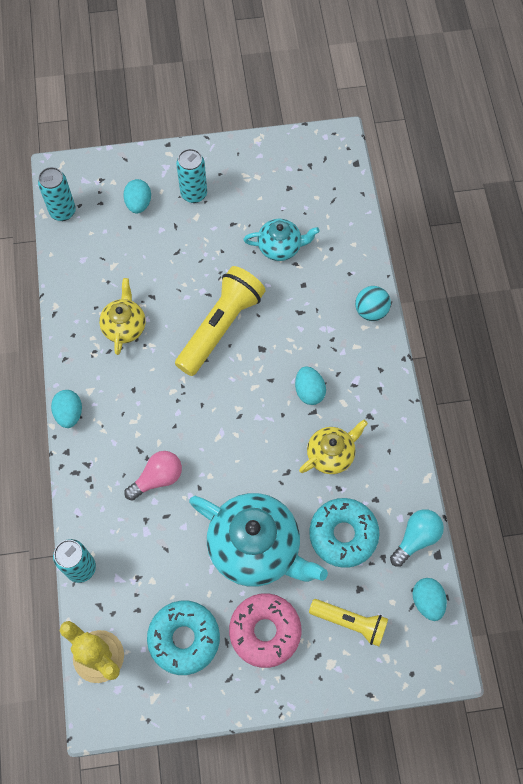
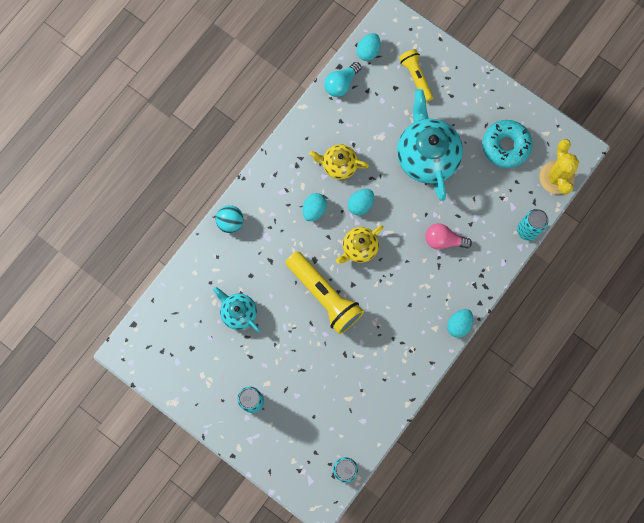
camera: 135 degrees left, 10 degrees up
yellow teapot [99,278,146,355] -> yellow teapot moved to [336,225,384,263]
turquoise egg [123,179,151,213] -> turquoise egg moved to [348,189,374,215]
yellow flashlight [175,266,266,376] -> yellow flashlight turned 120 degrees counterclockwise [286,251,364,334]
pink donut [229,593,301,668] -> none
turquoise donut [309,498,380,568] -> none
turquoise light bulb [390,509,444,567] -> turquoise light bulb turned 45 degrees counterclockwise [324,62,361,97]

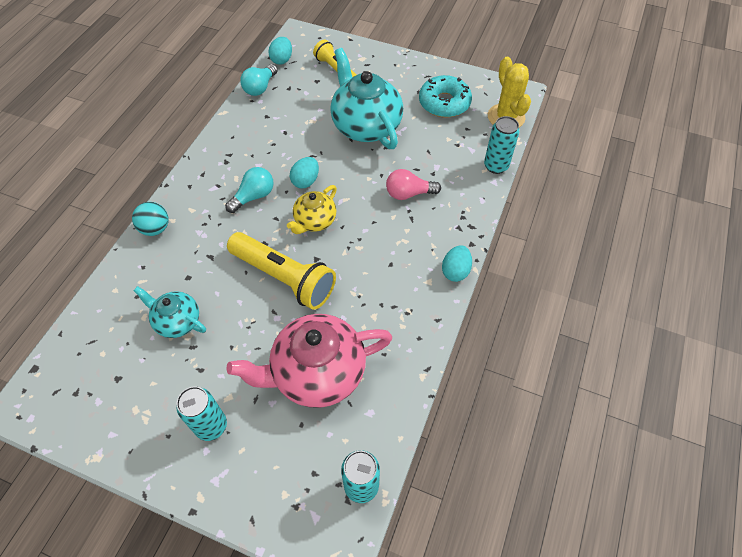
camera: 15 degrees left, 20 degrees down
turquoise egg [303,193,327,221] -> turquoise light bulb [225,167,273,213]
yellow teapot [309,144,369,180] -> none
none -> pink teapot [227,314,392,408]

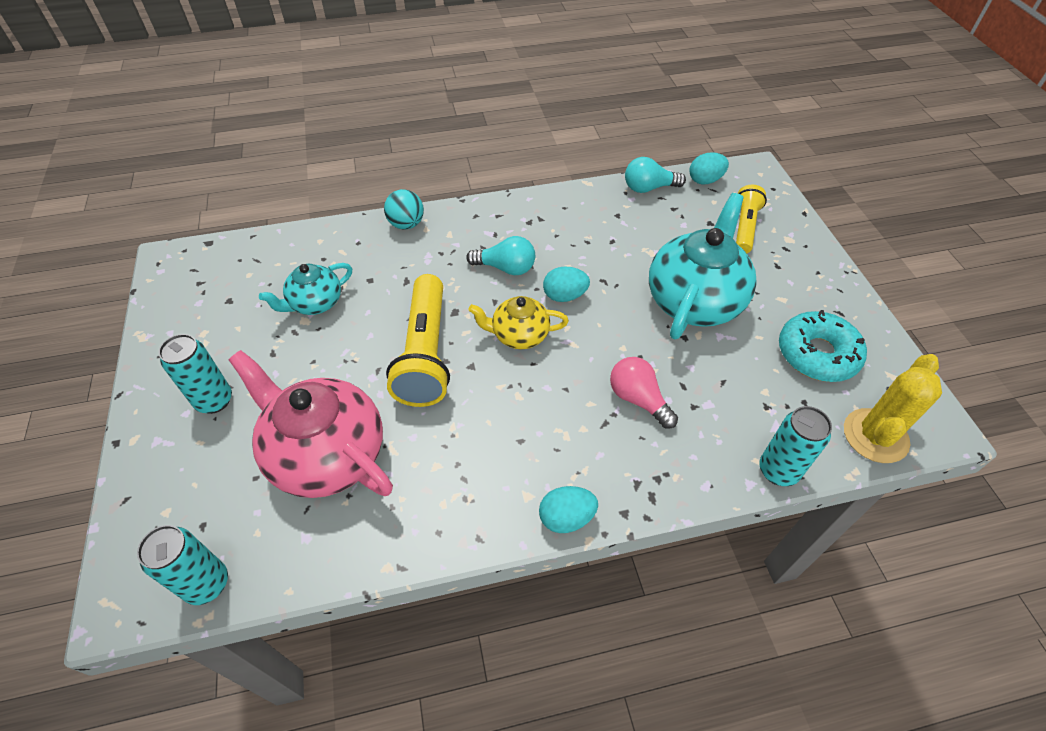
camera: 55 degrees right, 5 degrees down
turquoise teapot [133,286,206,338] -> turquoise teapot turned 120 degrees counterclockwise [259,263,352,315]

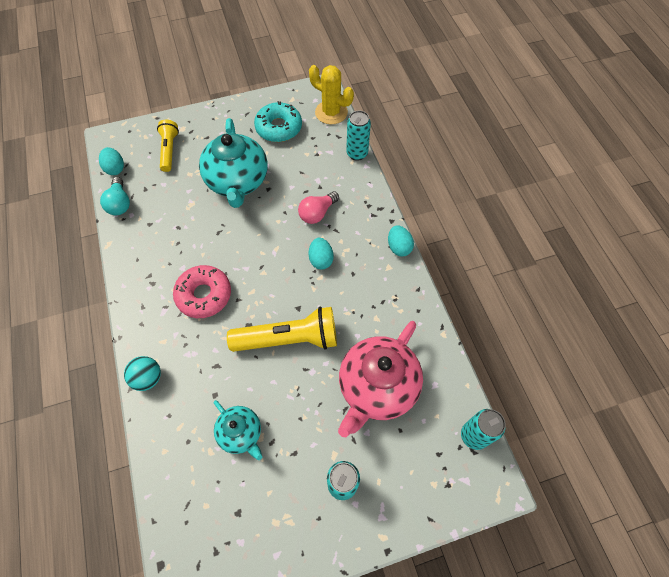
camera: 95 degrees left, 10 degrees up
turquoise light bulb [466,236,535,275] -> pink donut [173,265,231,318]
yellow teapot [468,296,569,349] -> none
turquoise egg [543,266,590,302] -> turquoise egg moved to [309,238,334,270]
turquoise teapot [649,193,757,339] -> turquoise teapot turned 120 degrees counterclockwise [199,118,268,208]
yellow flashlight [736,185,767,253] -> yellow flashlight turned 75 degrees clockwise [157,120,179,172]

